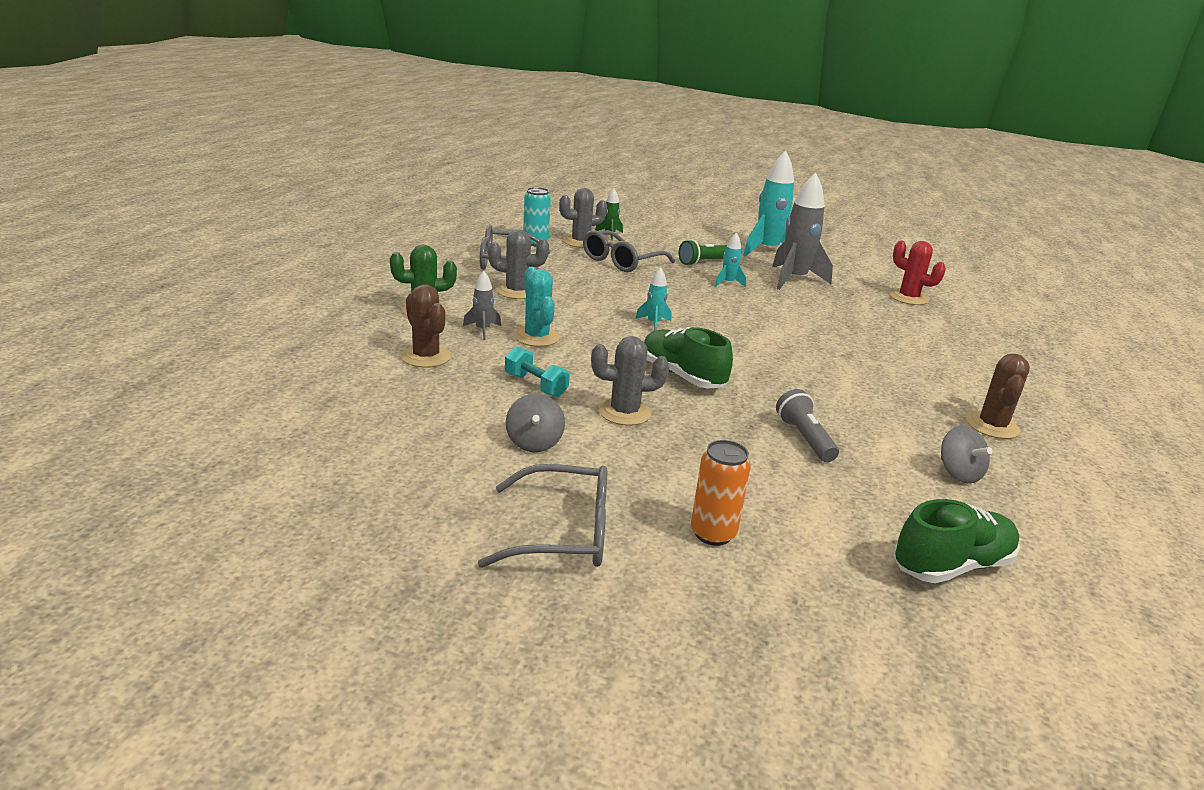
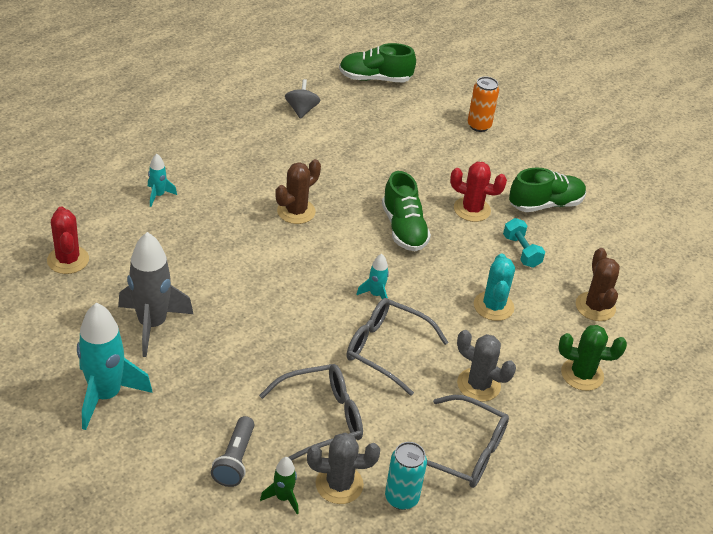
camera: 155 degrees left, 15 degrees up
grey rocket [463,271,501,340] -> none
grey glasses [478,464,607,568] -> grey glasses moved to [346,298,449,396]
grey spinning top [506,394,565,452] -> green shoe [509,168,586,212]
grey cactus [591,336,669,426] -> red cactus [450,162,507,222]
green flashlight [679,239,727,266] -> none
turquoise rocket [715,232,746,287] -> turquoise rocket moved to [148,154,177,207]
grey flashlight [776,389,839,462] -> grey flashlight moved to [211,416,254,487]
brown cactus [967,354,1030,439] -> brown cactus moved to [275,159,321,224]

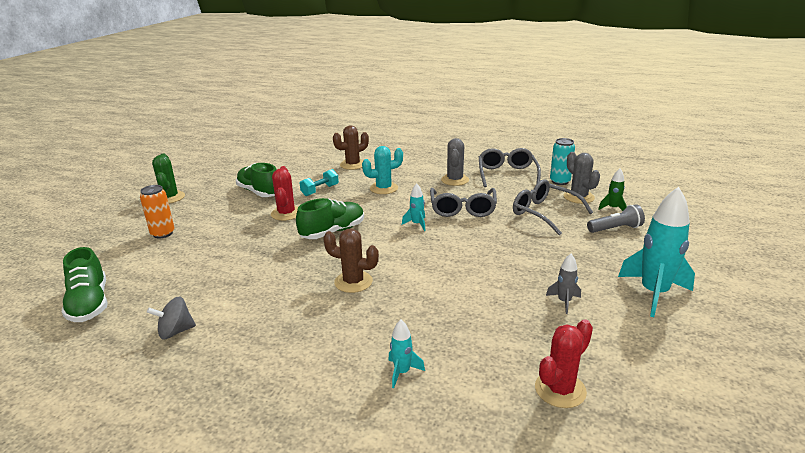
camera: 110 degrees left, 15 degrees down
grey rocket [118,232,193,357] -> grey rocket [546,254,581,314], size x0.48
green cactus [558,325,627,391] -> green cactus moved to [152,153,185,204]

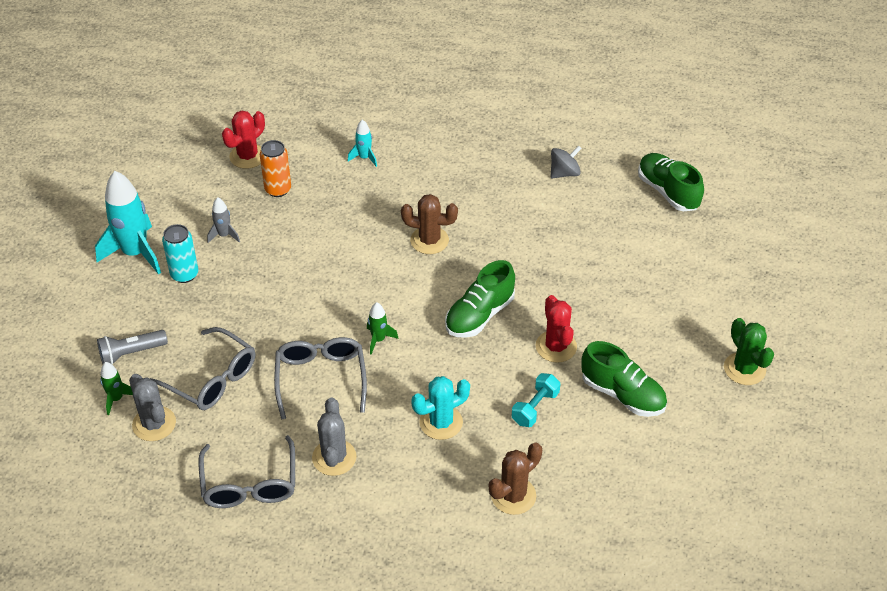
camera: 170 degrees right, 20 degrees up
orange can [140,185,175,239] -> orange can moved to [260,140,291,197]
turquoise rocket [402,183,426,231] -> green rocket [367,302,399,355]
turquoise can [550,138,575,185] -> turquoise can moved to [162,224,198,283]

